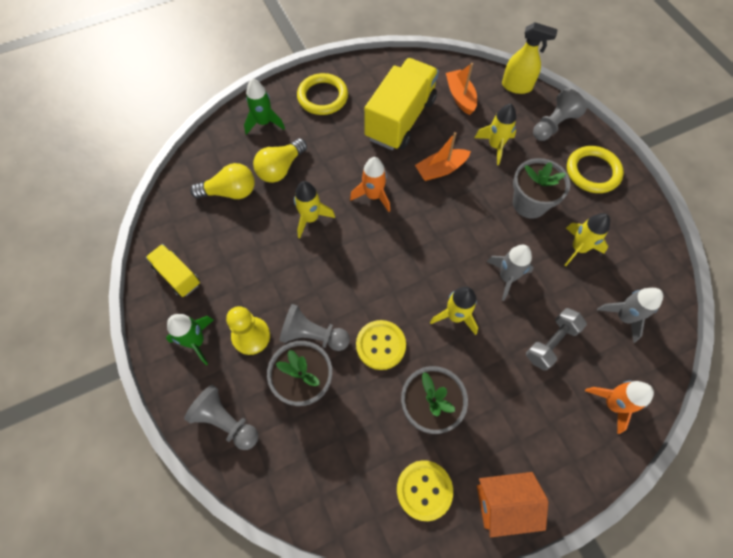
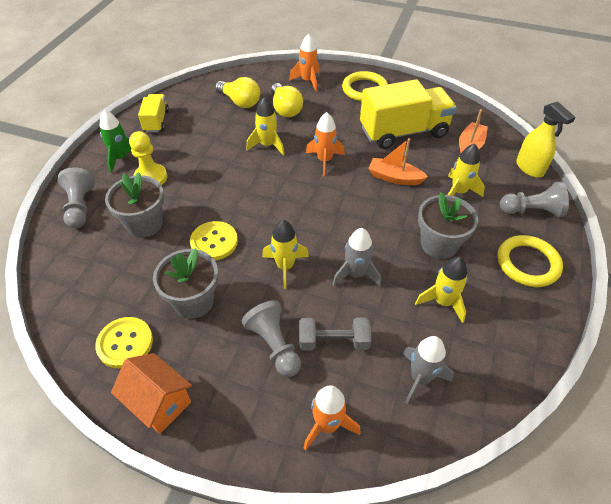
camera: 45 degrees right, 15 degrees down
green rocket [244,79,285,135] -> orange rocket [289,34,320,92]
yellow light bulb [253,138,307,183] -> yellow light bulb turned 105 degrees counterclockwise [271,83,303,117]
grey pawn [279,304,350,351] -> grey pawn moved to [242,300,301,377]

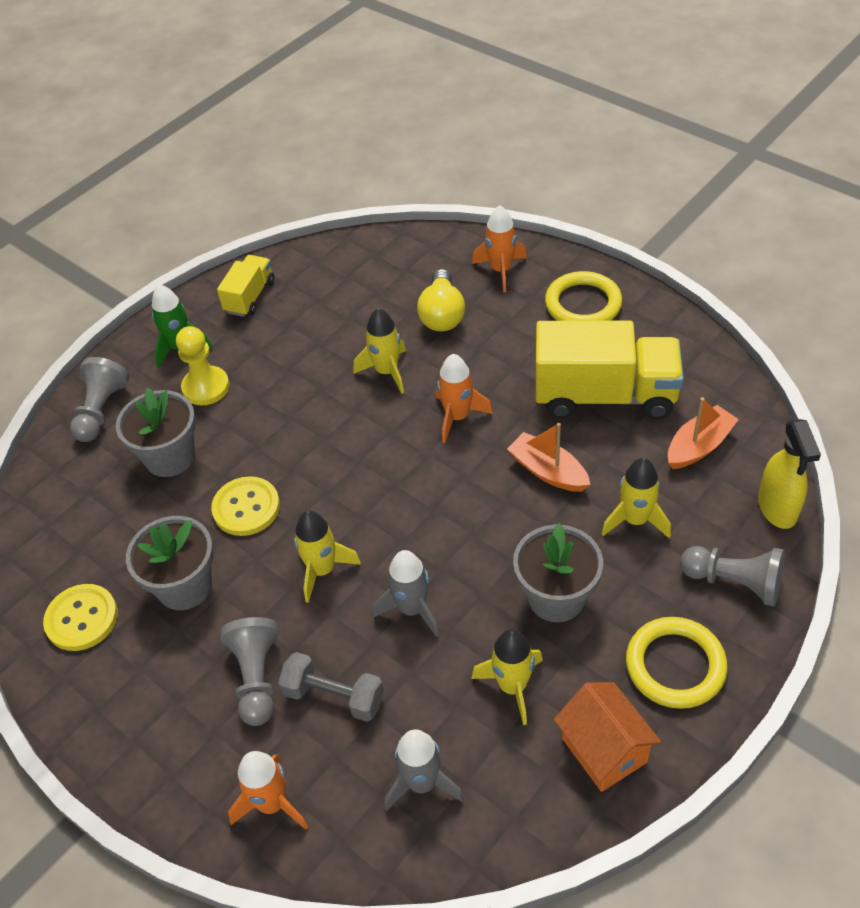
camera: 25 degrees right, 0 degrees up
orange house [111,353,192,434] -> orange house moved to [554,682,661,792]
yellow light bulb [215,77,260,108] -> none

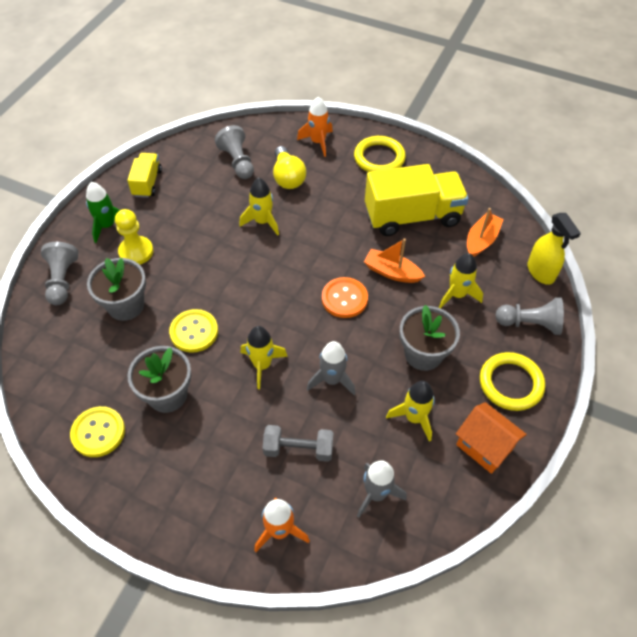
camera: 20 degrees left, 5 degrees up
grey pawn [220,617,279,726] -> grey pawn moved to [215,125,254,179]
orange rocket [436,354,493,443] -> none
none -> orange button [322,277,368,318]

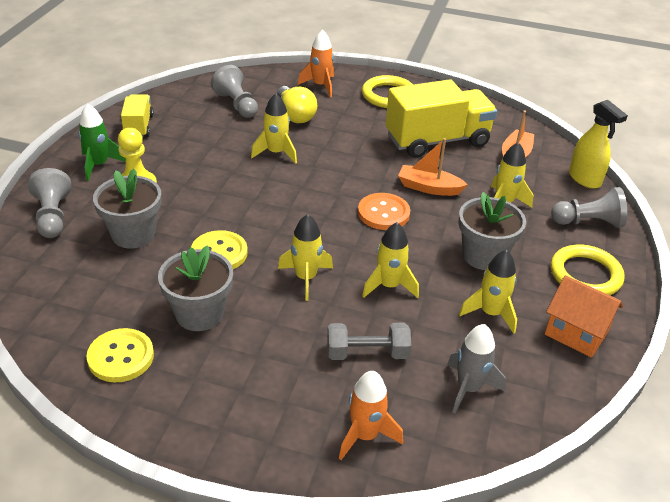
camera: 10 degrees left, 15 degrees down
grey rocket [307,341,356,395] -> yellow rocket [362,222,419,298]

